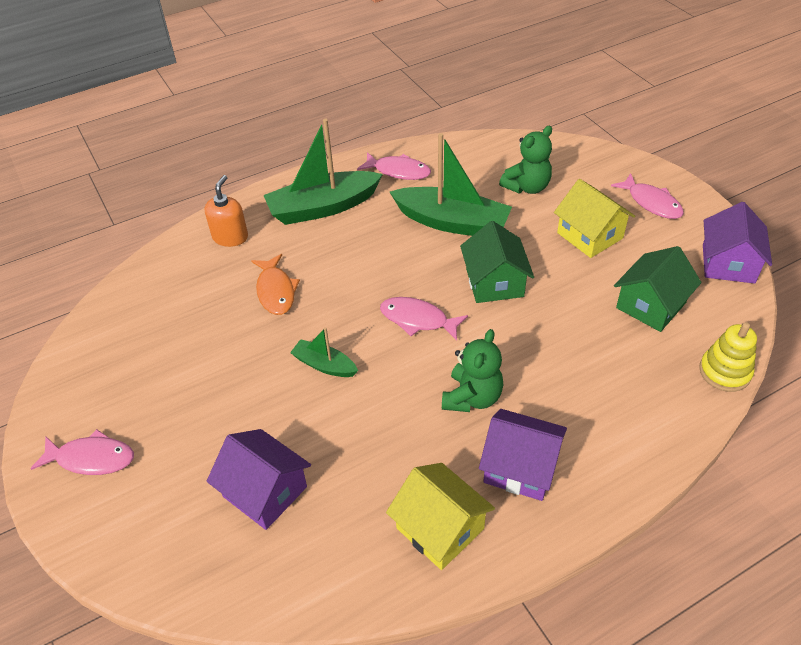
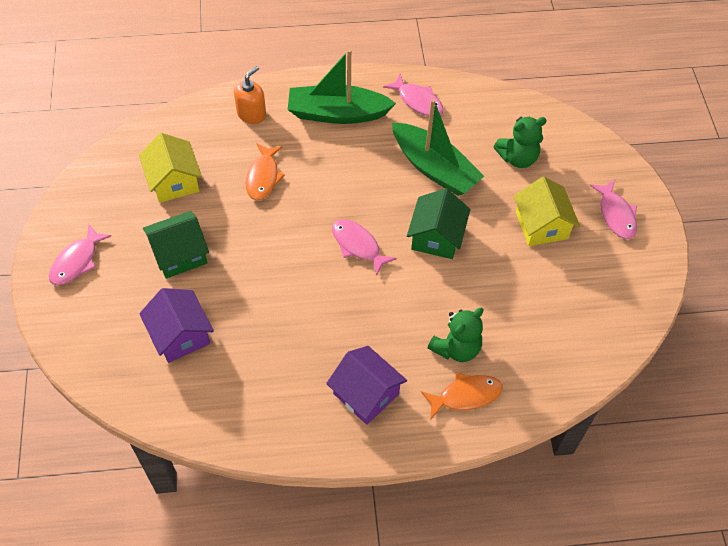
camera: 20 degrees right, 10 degrees up
pink fish [30,429,134,475] -> pink fish turned 90 degrees clockwise [49,224,111,285]
green boat [290,327,358,377] -> none
yellow house [386,463,495,570] -> yellow house moved to [139,133,202,203]
green teddy bear [442,329,503,412] -> green teddy bear moved to [428,308,483,362]
green house [614,246,702,332] -> green house moved to [143,211,209,279]
yellow stacking toy [699,322,757,392] -> none
purple house [703,202,772,284] -> none
none -> orange fish [421,373,503,419]

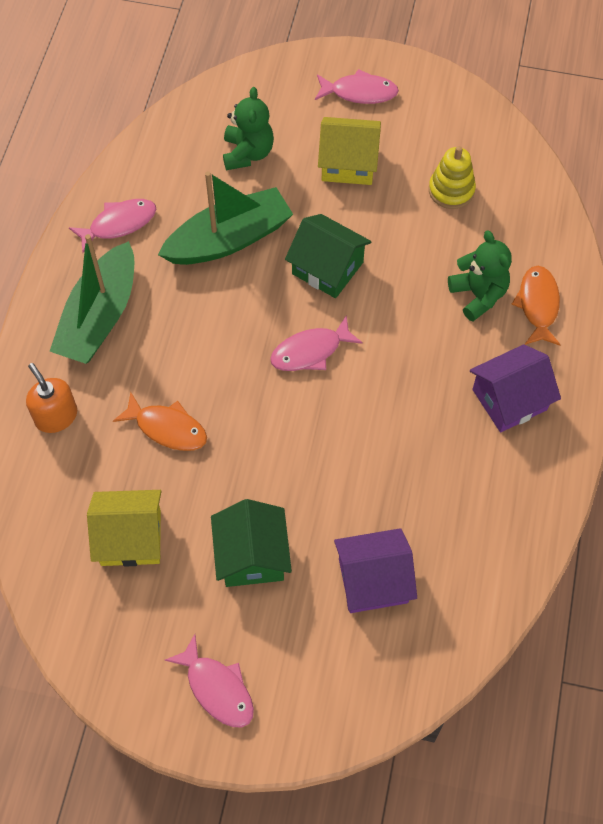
camera: 70 degrees left, 5 degrees up
none -> yellow stacking toy [429,146,476,209]

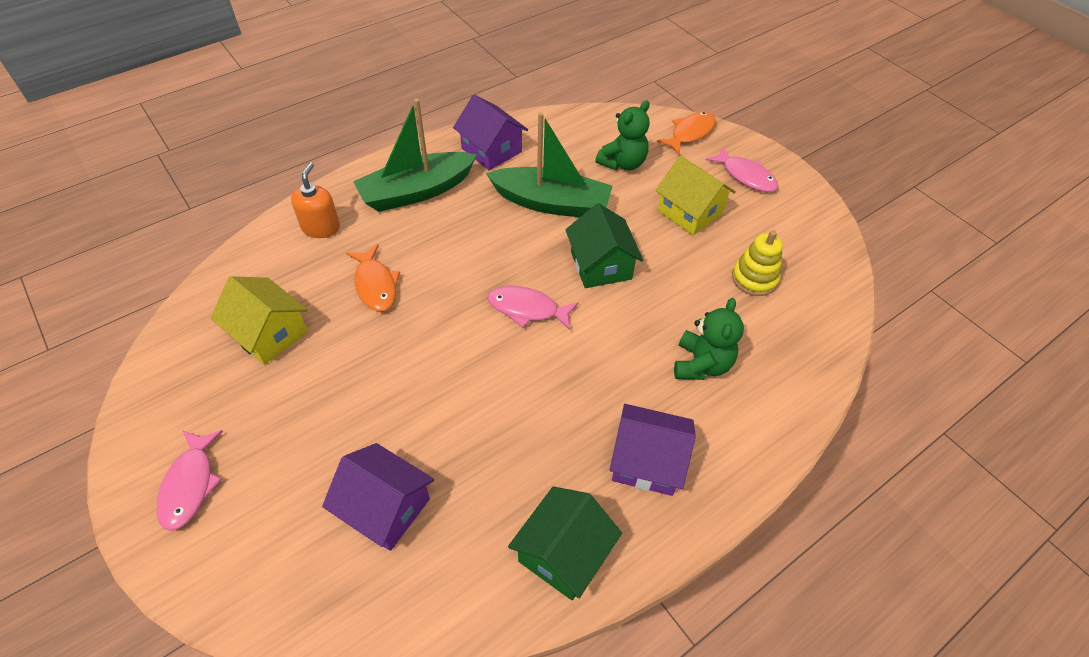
camera: 40 degrees right, 10 degrees down
pink fish [69,199,157,253] -> purple house [453,94,528,170]
green house [211,499,292,587] -> green house moved to [508,486,622,600]
orange fish [512,266,561,346] -> orange fish moved to [657,112,716,155]

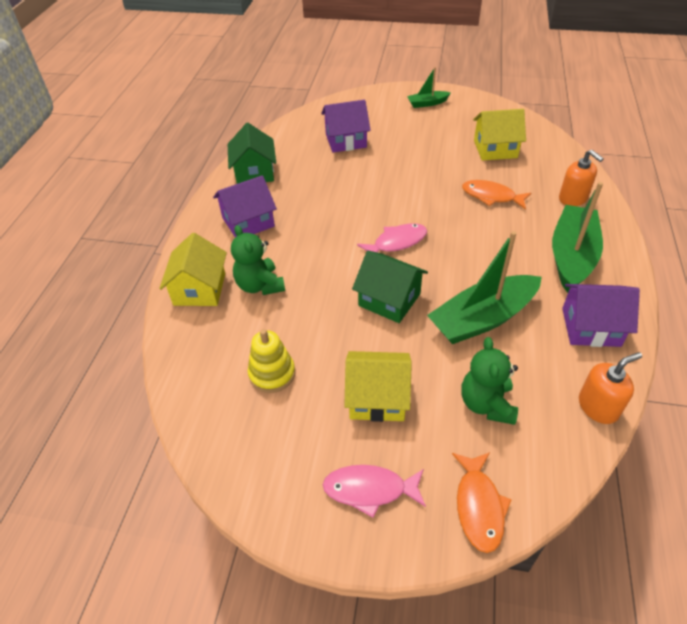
camera: 140 degrees right, 5 degrees down
pink fish [156,430,223,531] -> green boat [407,67,451,108]
none -> yellow house [159,233,227,306]
none -> orange soap dispenser [579,352,642,424]

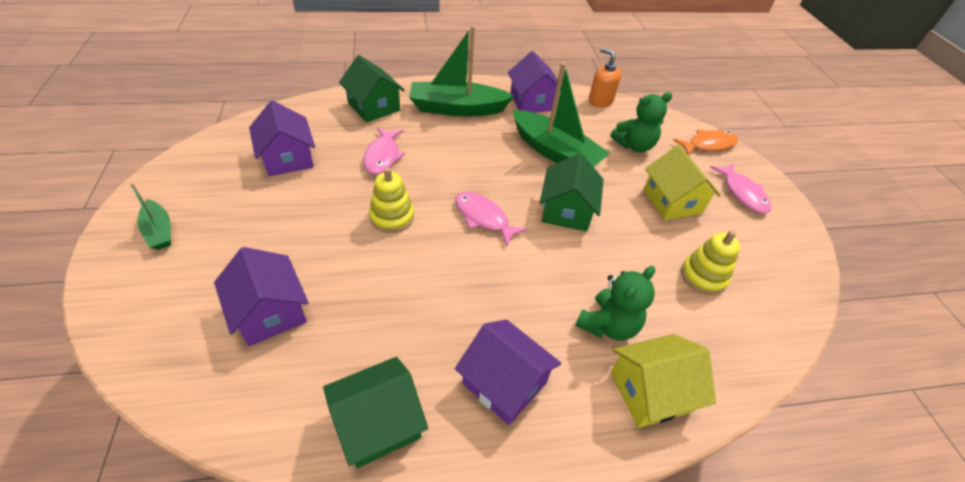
camera: 115 degrees left, 0 degrees up
orange fish [462,180,531,210] -> pink fish [363,127,405,175]
yellow house [473,109,526,161] -> purple house [249,100,315,176]
orange soap dispenser [559,150,604,206] -> green house [339,55,405,122]
none -> yellow stacking toy [369,167,414,233]

